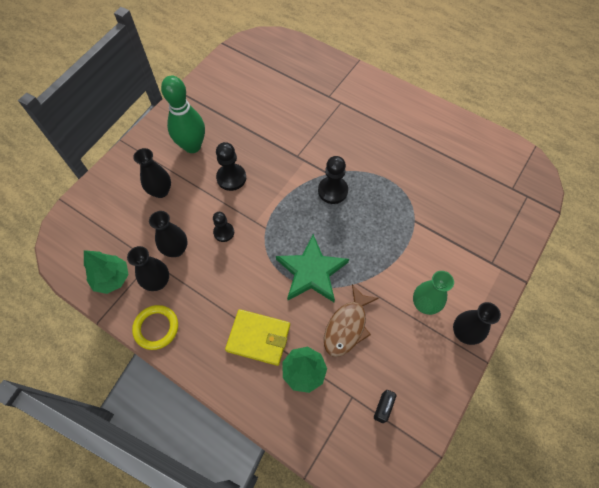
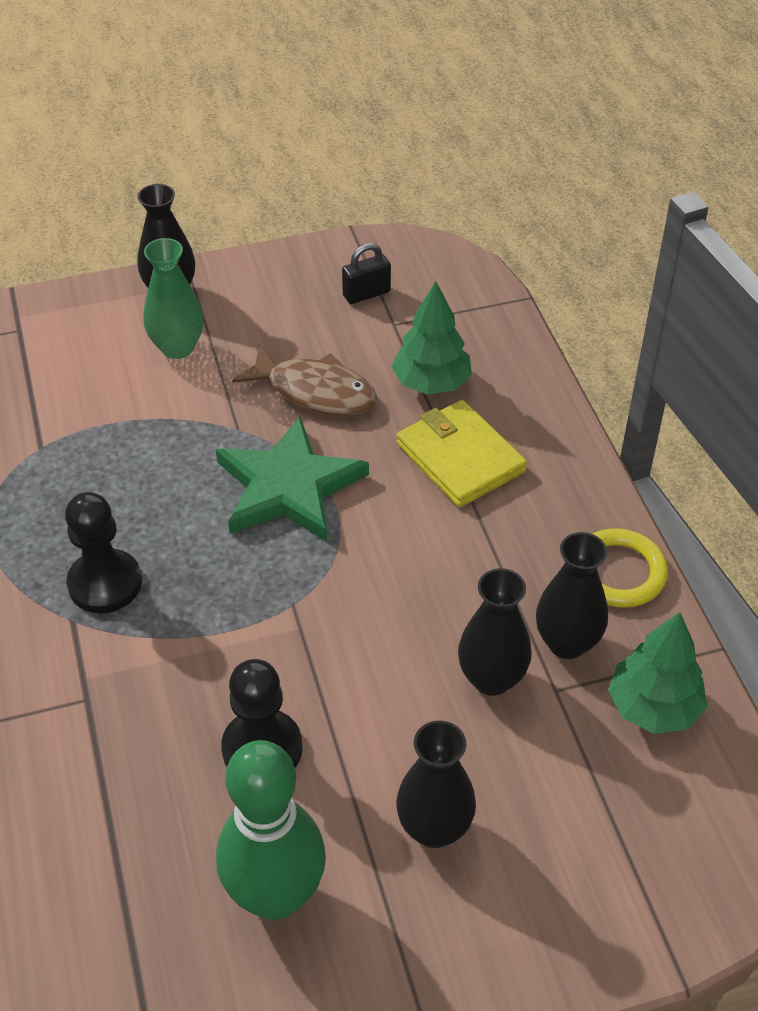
camera: 140 degrees left, 15 degrees down
black pawn [213,212,234,242] -> none
brown fish [324,284,379,357] -> brown fish turned 45 degrees clockwise [232,344,377,415]

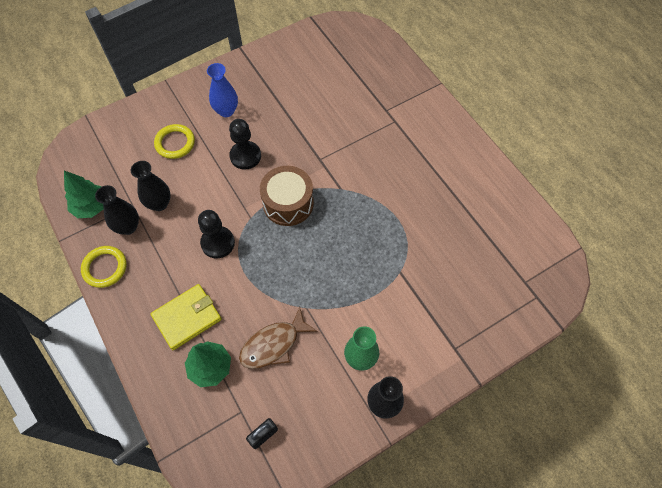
camera: 165 degrees right, 15 degrees up
black pawn [65,492,142,613] -> black pawn moved to [198,210,235,259]
green star [216,416,369,542] -> none
green bowling pin [216,740,326,920] -> blue vase [207,63,238,117]
brown fish [232,344,377,415] -> brown fish turned 45 degrees counterclockwise [239,307,318,369]
black vase [396,721,476,848] -> yellow ring [154,124,195,159]
yellow wallet [397,400,527,507] -> yellow wallet turned 75 degrees counterclockwise [151,284,222,350]
none -> brown drum [260,166,314,226]

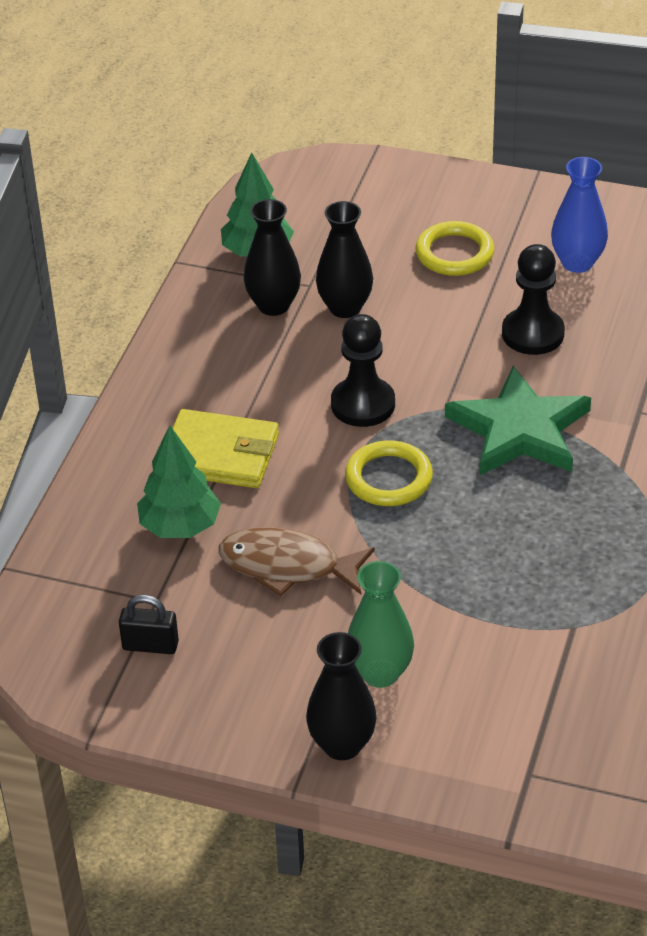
camera: 50 degrees right, 20 degrees down
yellow ring [81,246,127,288] -> yellow ring moved to [345,440,433,506]
brown drum [260,166,314,226] -> green star [445,366,591,475]

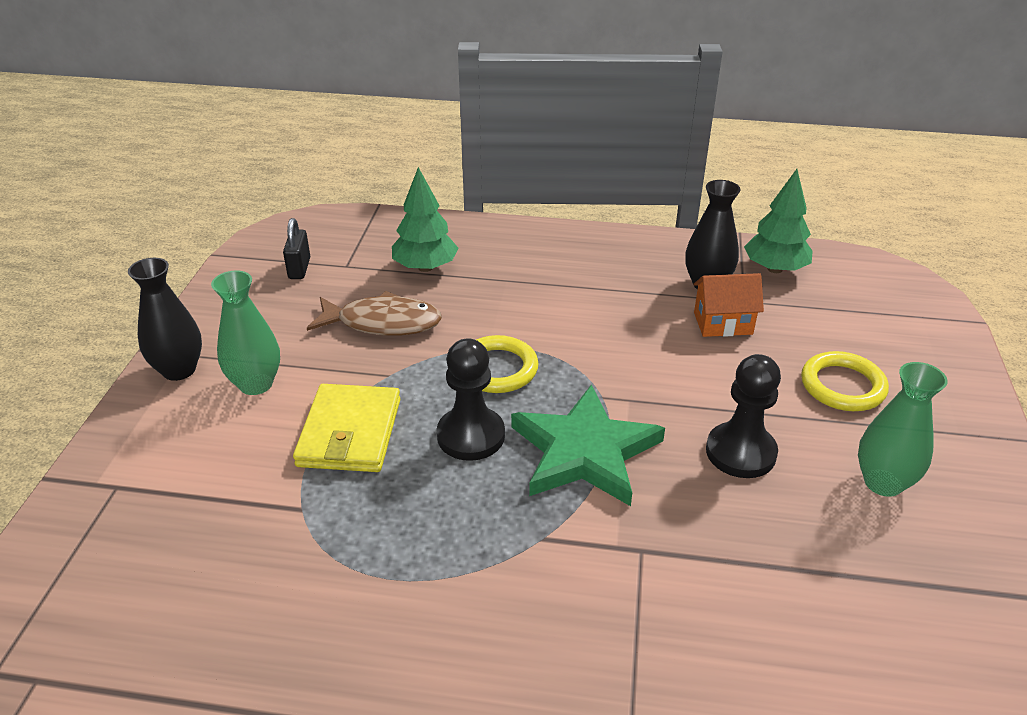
camera: 80 degrees right, 5 degrees down
yellow wallet [172,409,279,488] -> yellow wallet moved to [293,384,400,472]
brown fish [219,527,375,596] -> brown fish turned 90 degrees clockwise [307,291,442,336]
black vase [316,201,373,318] -> orange house [694,273,764,337]
black pawn [331,314,395,427] -> black pawn moved to [437,338,505,461]
blue vase [551,157,608,273] -> green vase [858,362,948,497]

